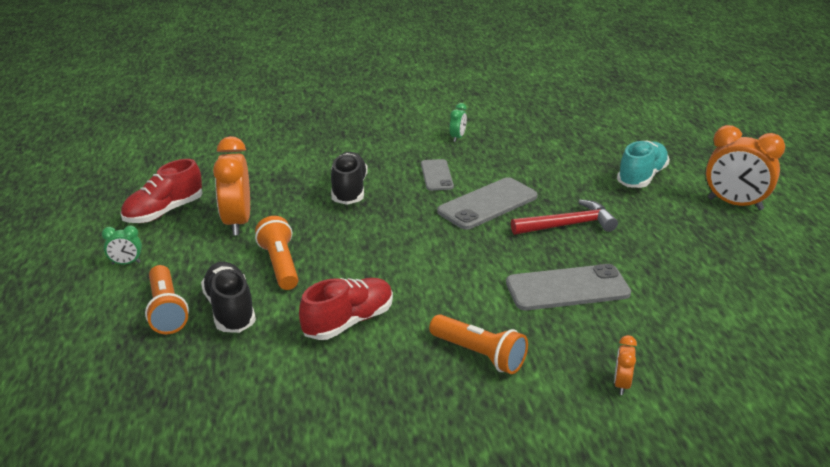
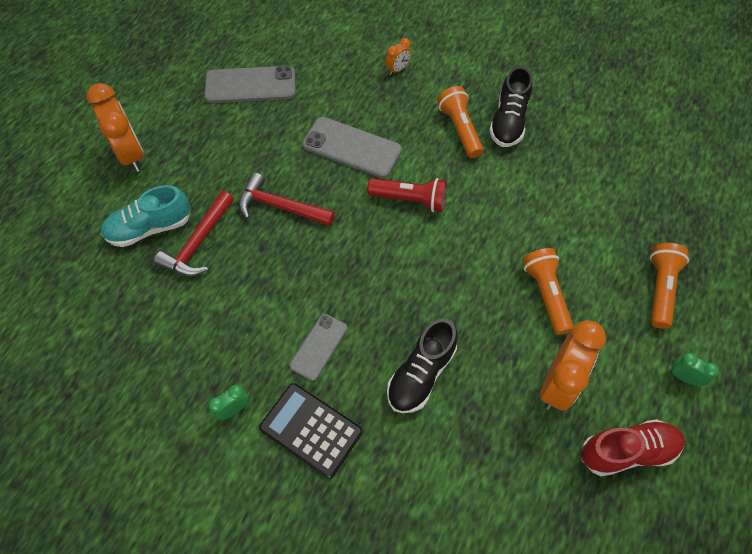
camera: 145 degrees left, 30 degrees up
black shoe [201,262,256,333] -> black shoe moved to [489,66,532,147]
orange flashlight [255,216,299,290] -> orange flashlight turned 150 degrees clockwise [522,248,574,335]
red shoe [299,278,393,340] -> none
grey phone [437,177,538,230] -> grey phone moved to [204,66,296,103]
none -> red hammer [154,191,234,276]
none -> black calculator [259,383,363,479]
none -> red flashlight [367,178,447,212]

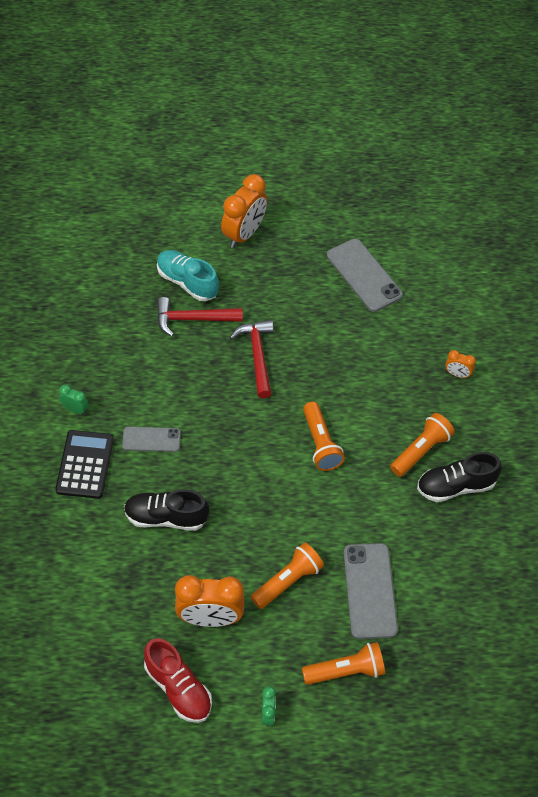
camera: 60 degrees right, 5 degrees down
grey phone [302,117,402,178] -> grey phone moved to [344,543,398,639]
red flashlight [367,178,447,212] -> orange flashlight [303,402,345,471]

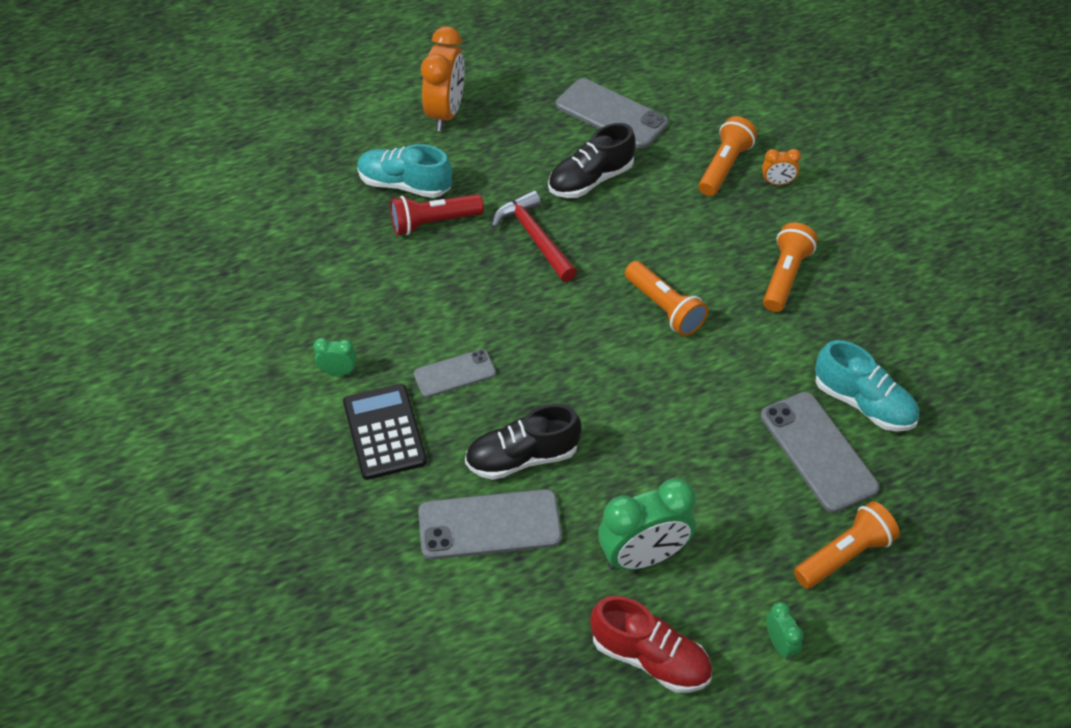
camera: 20 degrees left, 5 degrees down
red hammer [157,297,243,337] -> red flashlight [390,194,484,235]
orange clock [175,575,244,627] -> green clock [598,478,696,570]
orange flashlight [251,542,324,609] -> orange flashlight moved to [699,116,757,196]
black shoe [417,452,502,502] -> black shoe moved to [548,123,635,198]
none -> grey phone [418,489,562,560]
none -> turquoise shoe [815,340,919,432]

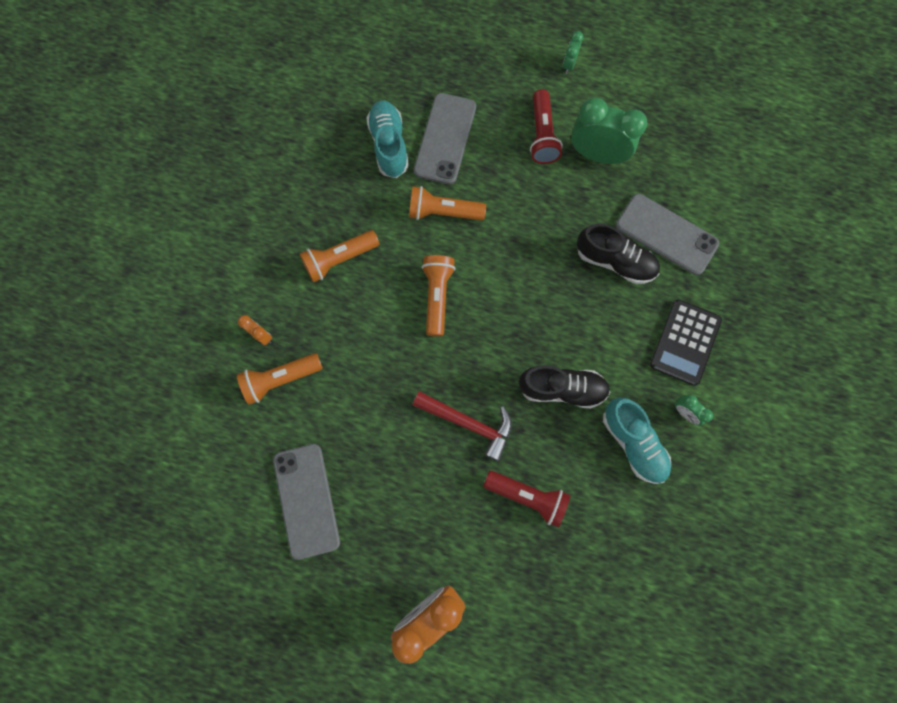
camera: 140 degrees left, 25 degrees up
turquoise shoe [357,144,452,198] -> turquoise shoe moved to [603,397,671,484]
grey phone [414,349,496,397] -> none
red hammer [492,190,577,282] -> red hammer turned 75 degrees counterclockwise [412,391,512,461]
black shoe [548,123,635,198] -> black shoe moved to [519,365,610,409]
red shoe [590,596,712,693] -> none
orange flashlight [794,501,900,589] -> orange flashlight moved to [409,186,486,221]
none -> red flashlight [530,89,563,164]

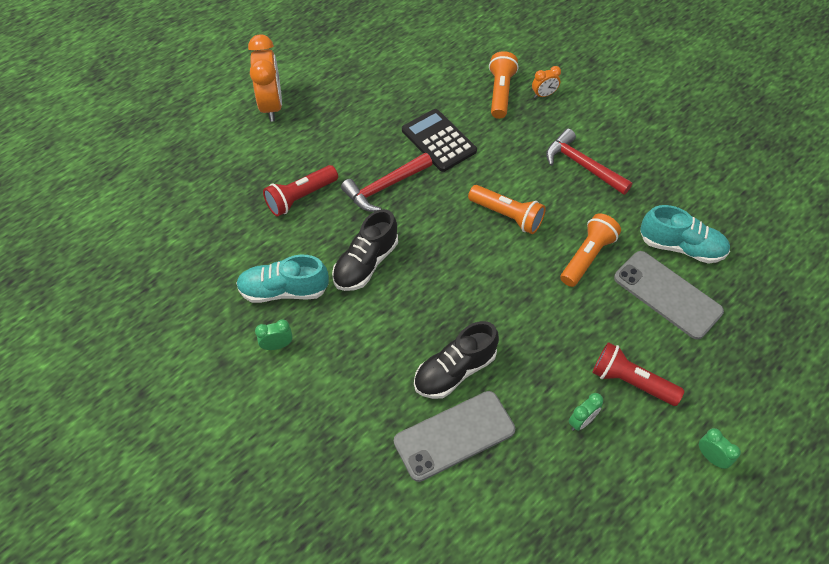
camera: 120 degrees right, 20 degrees down
grey phone [273,444,340,560] -> none
orange flashlight [300,230,379,282] -> red hammer [546,129,632,195]
green clock [571,98,647,164] -> green clock [569,393,603,431], size x0.47
black calculator [650,299,722,386] -> black calculator moved to [402,109,477,172]

